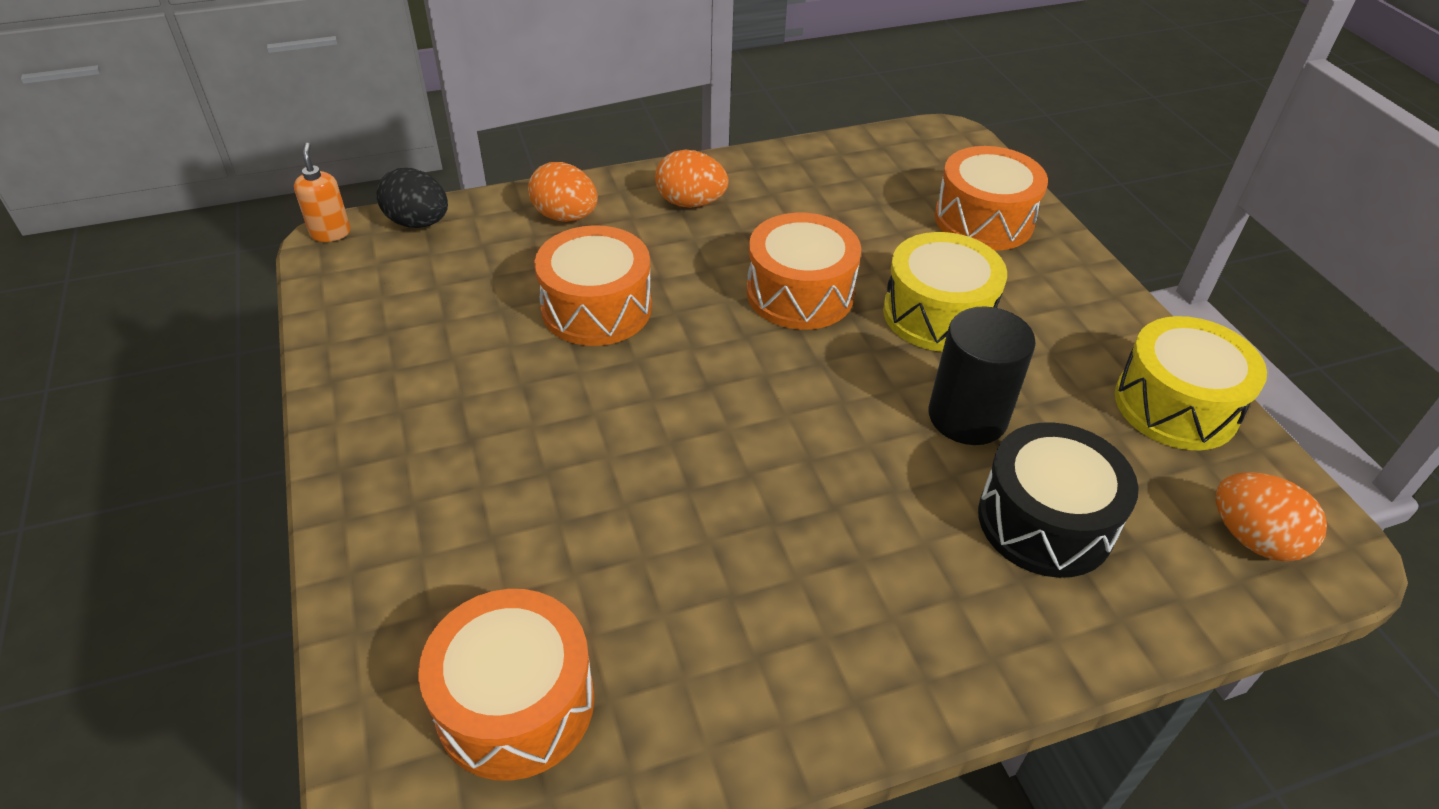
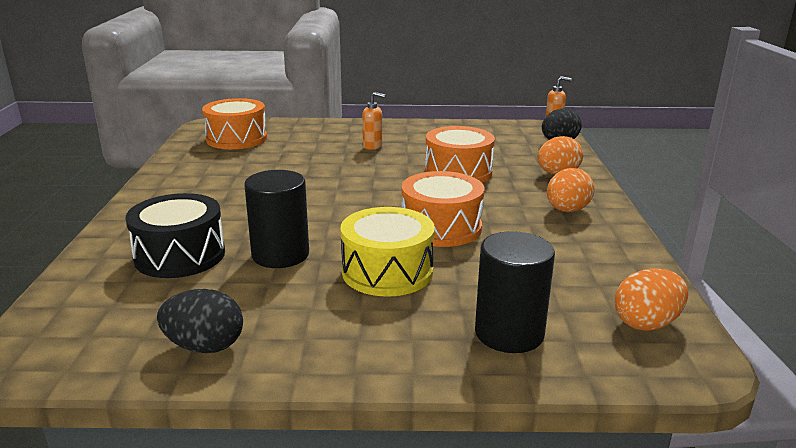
camera: 110 degrees right, 20 degrees down
orange drum [935,146,1048,251] -> black cylinder [475,231,555,353]
yellow drum [1115,316,1267,450] -> black egg [157,289,243,353]
orange egg [1215,472,1327,562] -> orange egg moved to [615,268,688,331]
none -> orange soap dispenser [362,92,386,150]

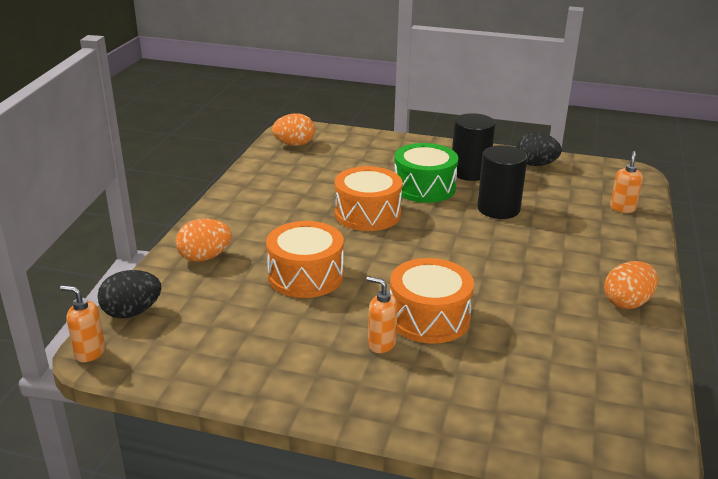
camera: 165 degrees left, 5 degrees up
black drum [125,193,225,278] -> none
orange drum [202,98,267,149] -> orange drum moved to [390,258,474,344]
yellow drum [341,207,435,296] -> green drum [394,143,458,203]
black cylinder [475,231,555,353] -> black cylinder moved to [452,113,495,181]
orange egg [547,168,595,212] -> orange egg moved to [604,261,658,309]
none -> orange soap dispenser [610,151,643,213]

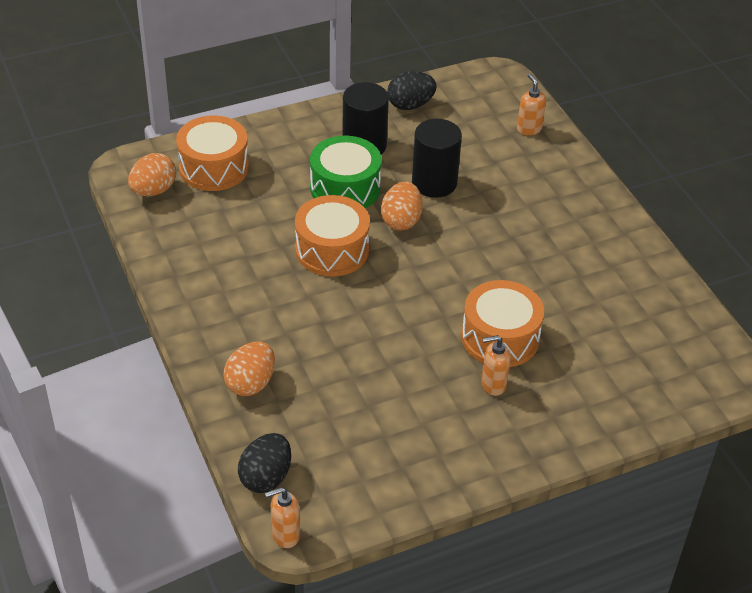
camera: 40 degrees left, 15 degrees up
orange drum [266,221,344,298] -> orange drum moved to [176,116,249,191]
orange egg [604,261,658,309] -> orange egg moved to [381,181,423,230]

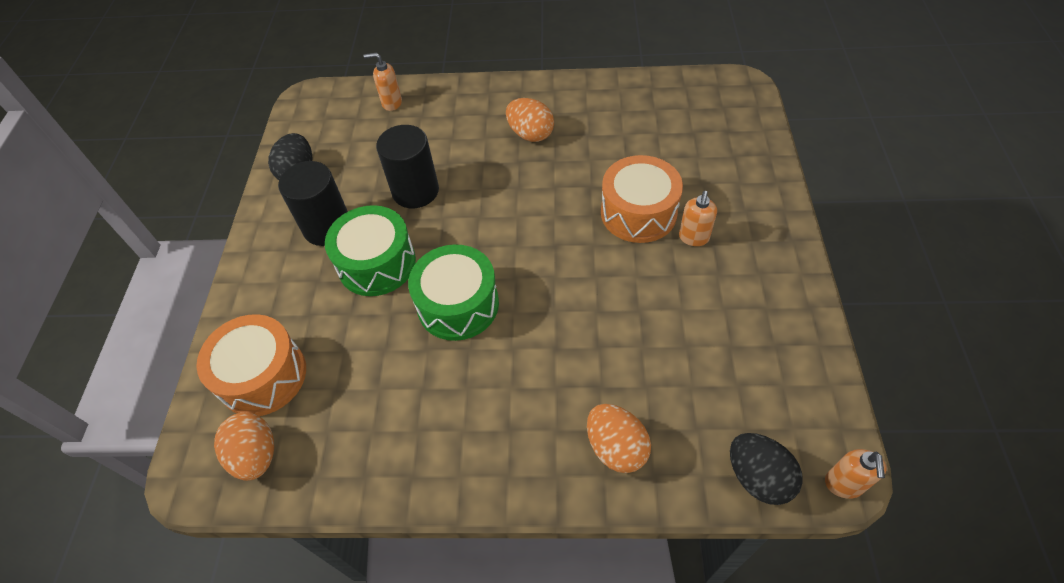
camera: 60 degrees left, 10 degrees up
orange drum [295,195,370,277] -> green drum [408,244,499,341]
orange egg [381,181,423,230] -> orange egg moved to [506,98,554,142]

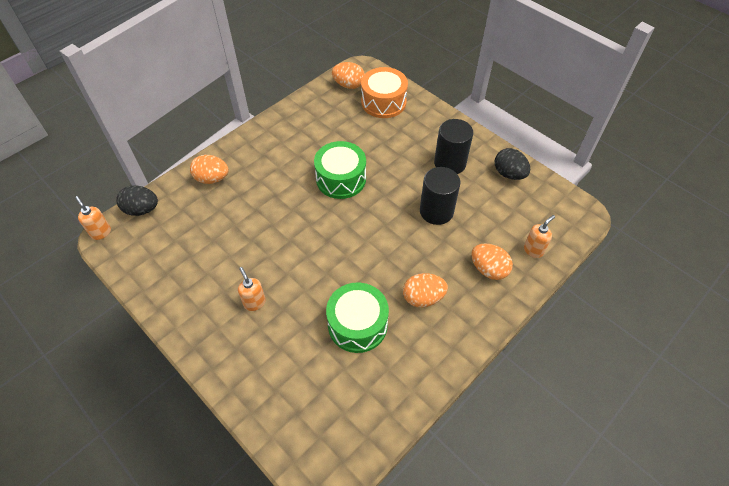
camera: 130 degrees right, 0 degrees up
green drum [325,205,416,296] -> green drum moved to [326,282,389,353]
orange drum [601,155,683,243] -> none
none -> orange egg [471,243,513,280]

